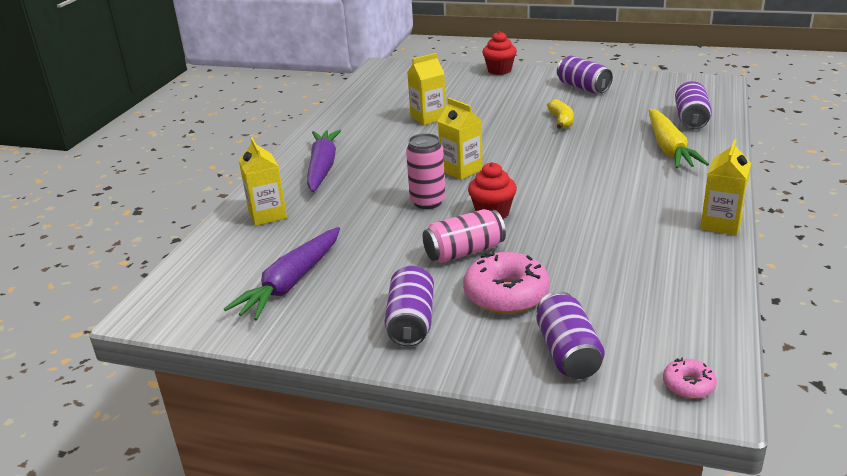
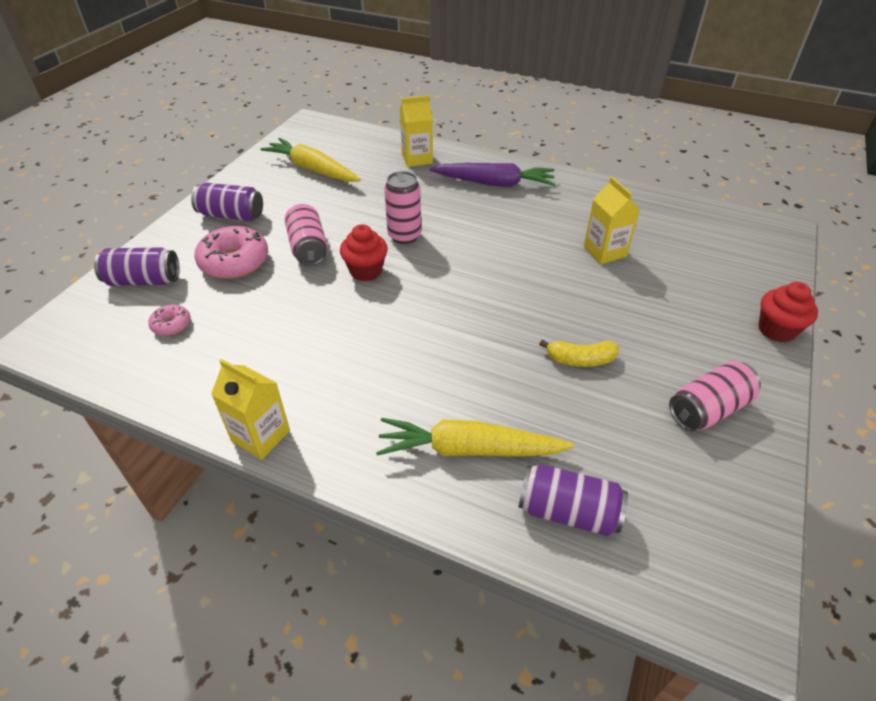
camera: 95 degrees right, 15 degrees up
purple carrot [224,227,340,321] -> yellow carrot [260,138,361,182]
yellow carton [438,98,483,180] -> none
purple can [557,56,613,93] -> pink can [669,361,761,431]
pink donut [663,357,717,399] -> pink donut moved to [148,304,191,336]

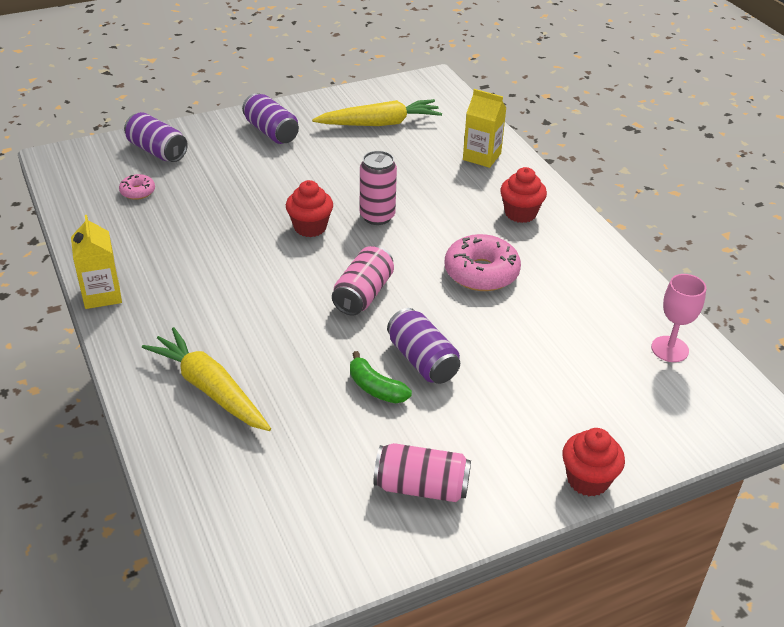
camera: 40 degrees right, 5 degrees down
pink donut [195,226,268,279] -> pink donut moved to [445,234,521,291]
yellow carrot [260,138,361,182] -> yellow carrot turned 90 degrees clockwise [312,99,442,126]
pink can [285,204,328,266] -> pink can moved to [332,246,394,316]
purple carrot [430,163,555,187] -> red cupcake [500,167,547,223]
purple can [518,464,628,536] -> purple can moved to [387,308,460,384]
yellow banana [539,340,619,367] -> green banana [350,351,412,403]
yellow carton [584,177,640,264] -> none
none -> pink goblet [651,274,706,362]

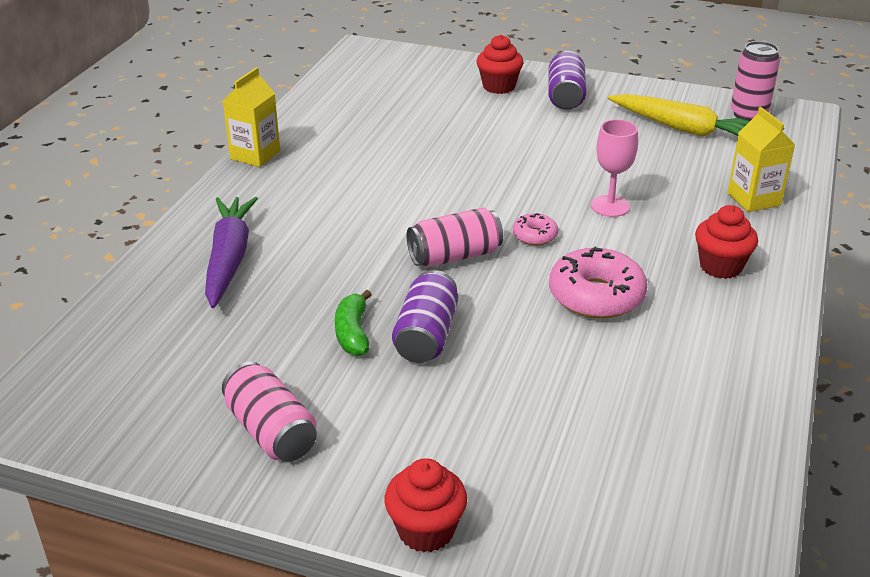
camera: 45 degrees right, 5 degrees down
pink donut [119,174,155,200] -> pink donut moved to [513,213,558,245]
purple can [124,112,188,162] -> none
yellow carrot [142,327,271,431] -> purple carrot [205,197,258,308]
red cupcake [286,180,333,237] -> red cupcake moved to [477,35,524,94]
pink can [360,151,397,225] -> pink can moved to [731,41,780,121]
pink goblet [651,274,706,362] -> pink goblet moved to [591,119,638,217]

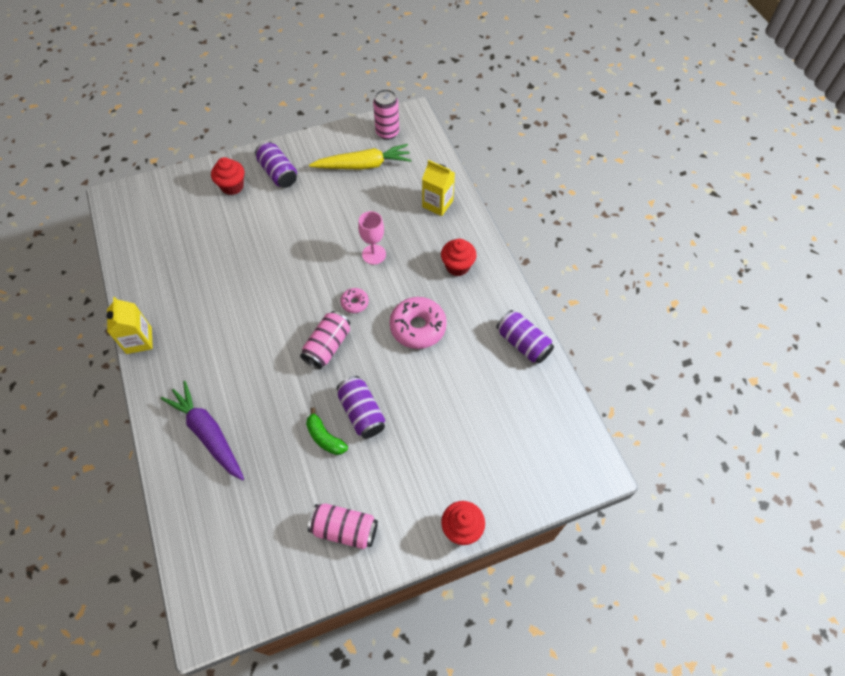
camera: 40 degrees left, 25 degrees up
none -> purple can [496,310,554,363]

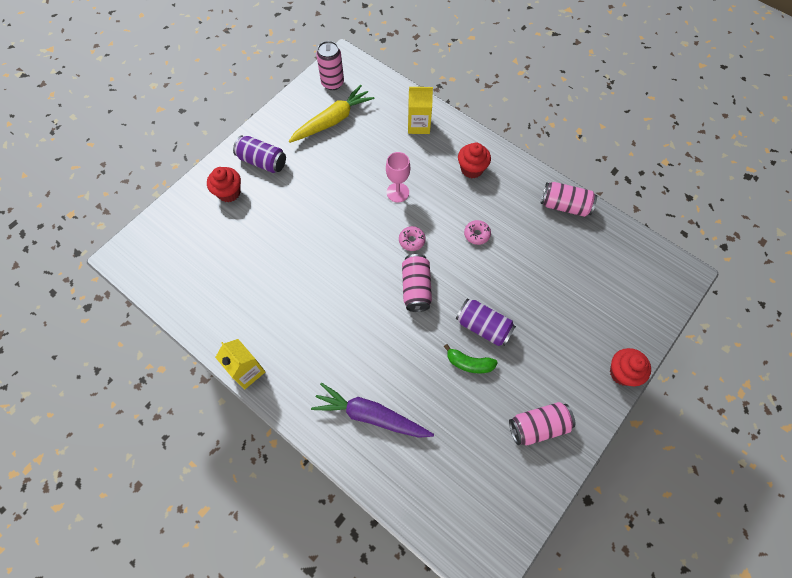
camera: 30 degrees left, 5 degrees up
pink donut [390,297,447,349] -> pink donut [464,220,491,245], size x0.51
purple can [496,310,554,363] -> pink can [541,182,597,217]

